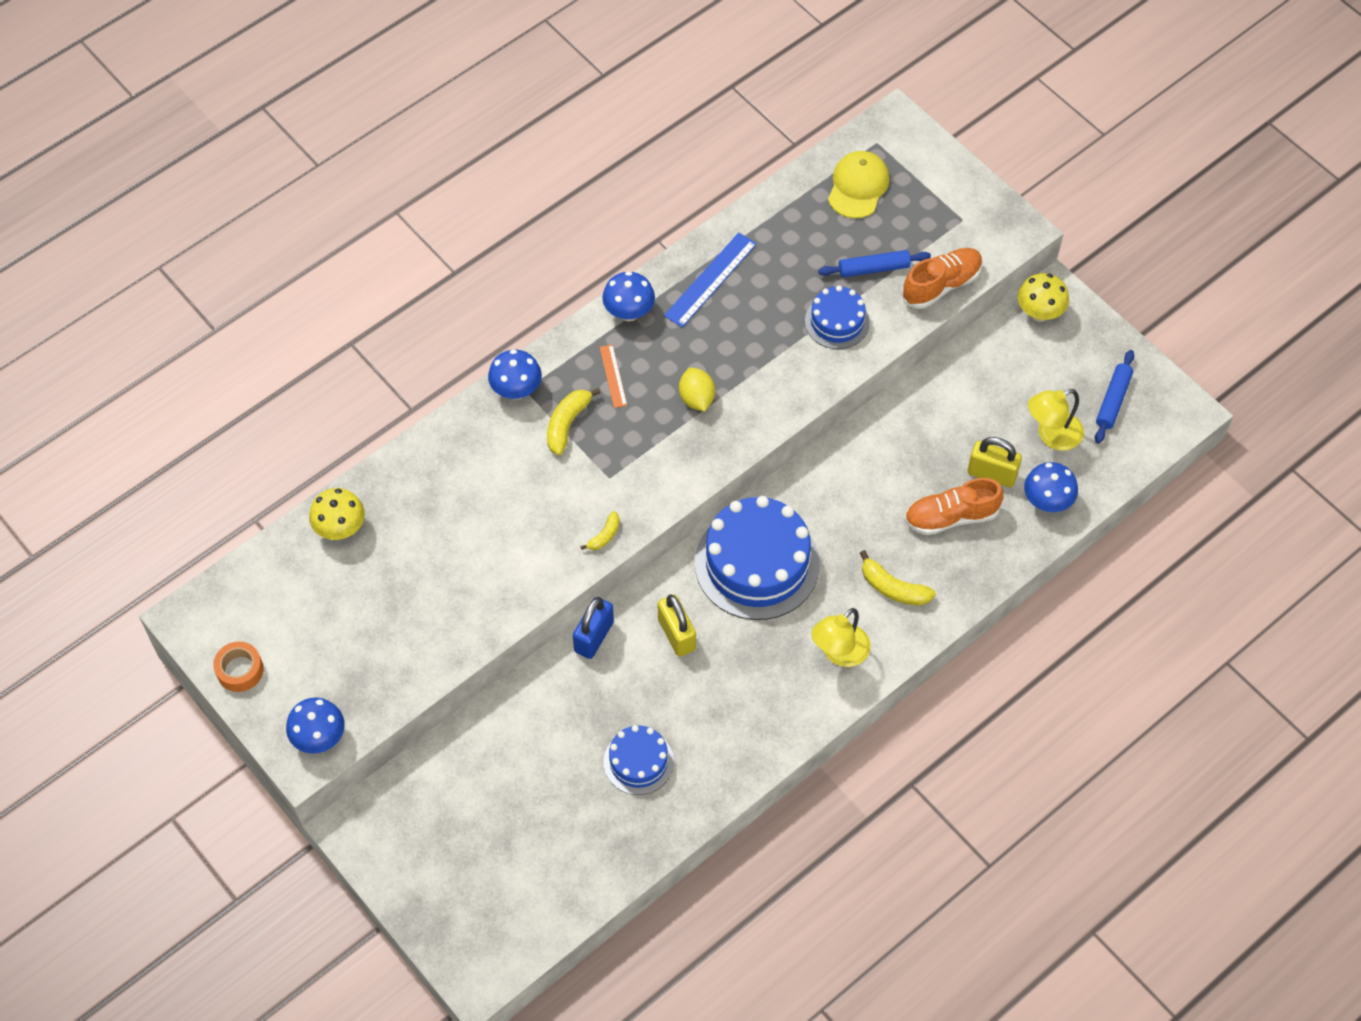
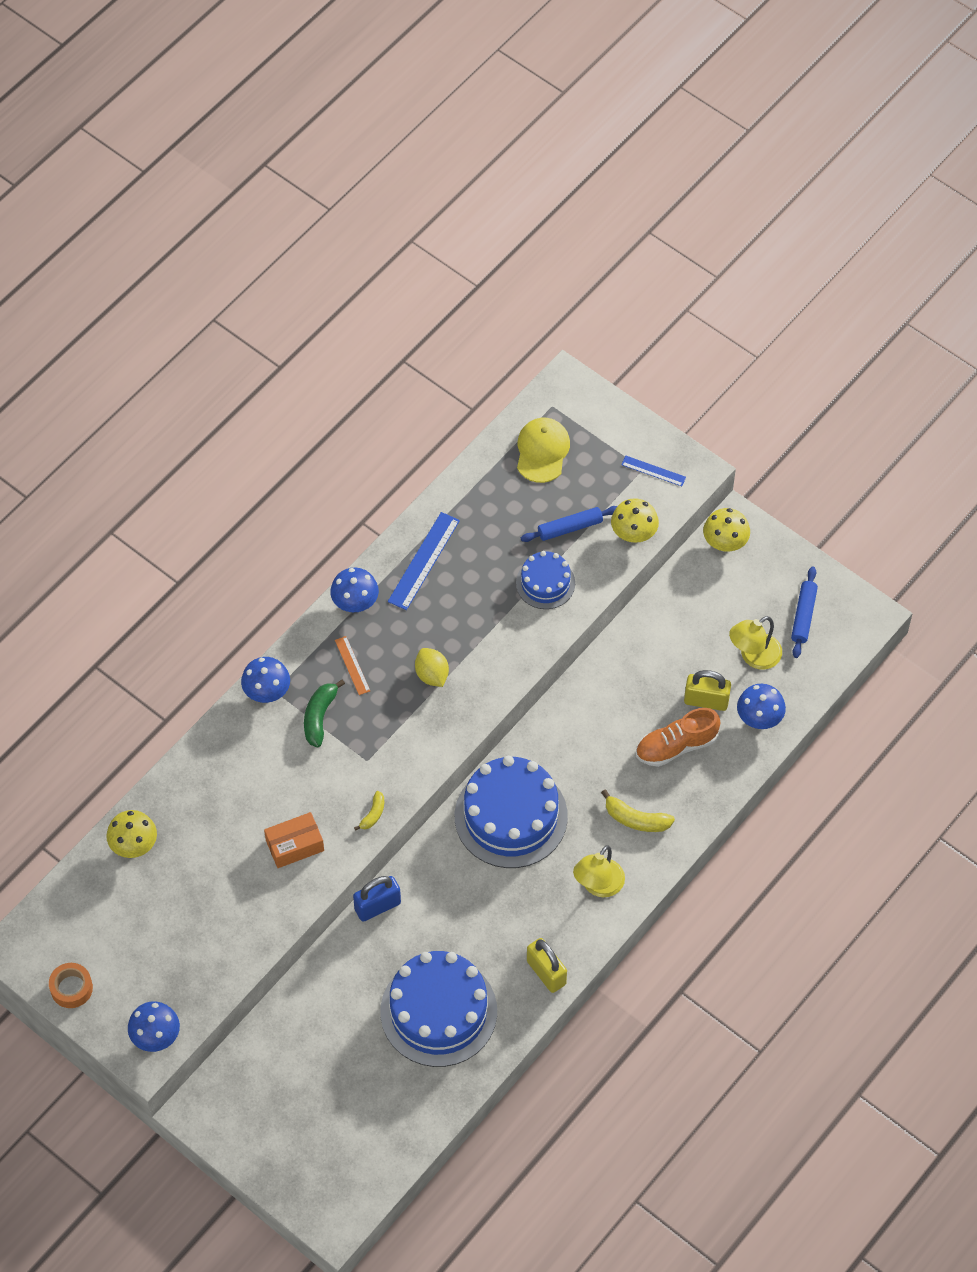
camera: 10 degrees left, 0 degrees up
yellow banana [547,388,601,455] -> green banana [304,680,345,747]
blue padlock [573,597,614,659] -> blue padlock turned 45 degrees clockwise [353,876,401,922]
blue cake [604,725,674,795] -> blue cake [380,951,497,1067], size x1.86
yellow padlock [658,594,696,657] -> yellow padlock moved to [527,938,567,993]
orange shoe [902,248,983,309] -> yellow mushroom [611,498,659,543]
none -> orange box [264,812,324,868]
none -> blue ruler [621,456,686,486]

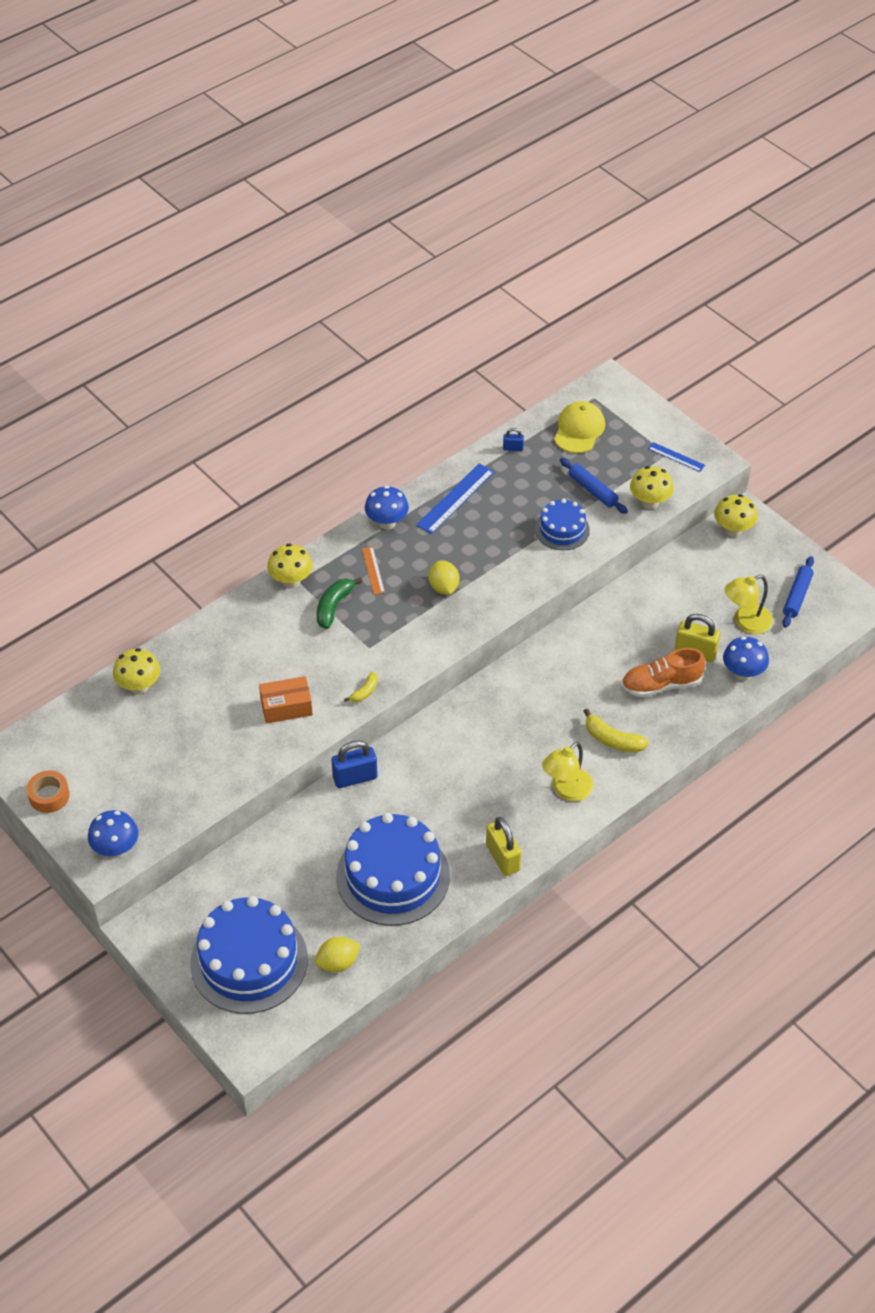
camera: 10 degrees right, 10 degrees down
blue mushroom [241,657,290,703] -> yellow mushroom [267,544,313,588]
blue cake [455,756,568,868] -> blue cake moved to [190,896,308,1014]
blue rolling pin [521,506,617,542] -> blue rolling pin turned 60 degrees clockwise [560,458,628,514]
none -> yellow lemon [315,937,361,972]
none -> blue padlock [503,428,524,451]

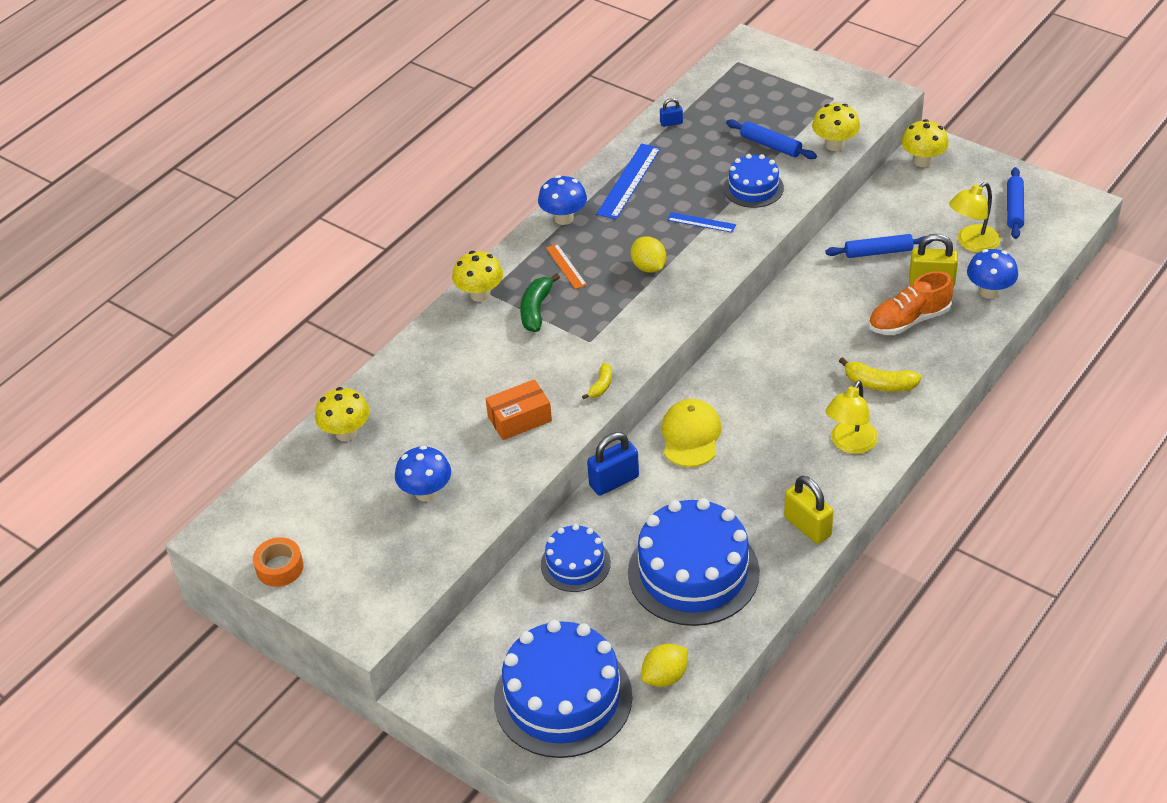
camera: 10 degrees left, 5 degrees down
blue mushroom [88,810,138,858] -> blue mushroom moved to [395,446,451,502]
yellow cap [554,401,605,453] -> yellow cap moved to [662,399,722,467]
blue ruler [648,442,705,472] -> blue ruler moved to [667,212,736,233]
none -> blue cake [541,524,611,592]
none -> blue rolling pin [825,234,933,258]

